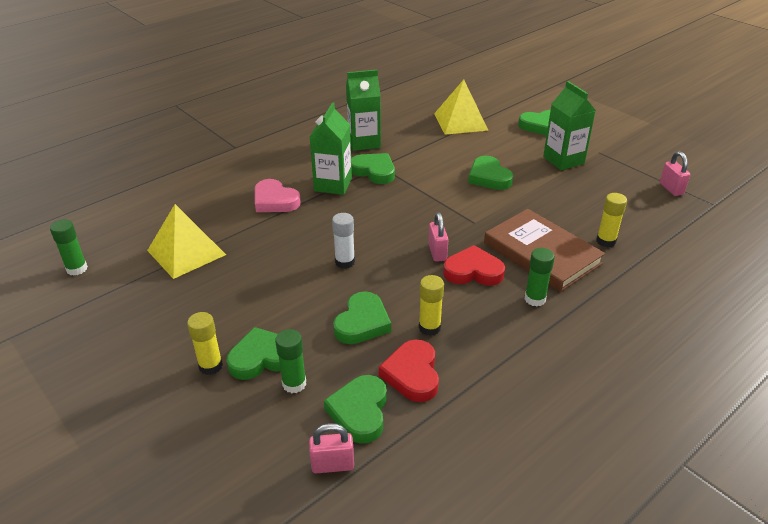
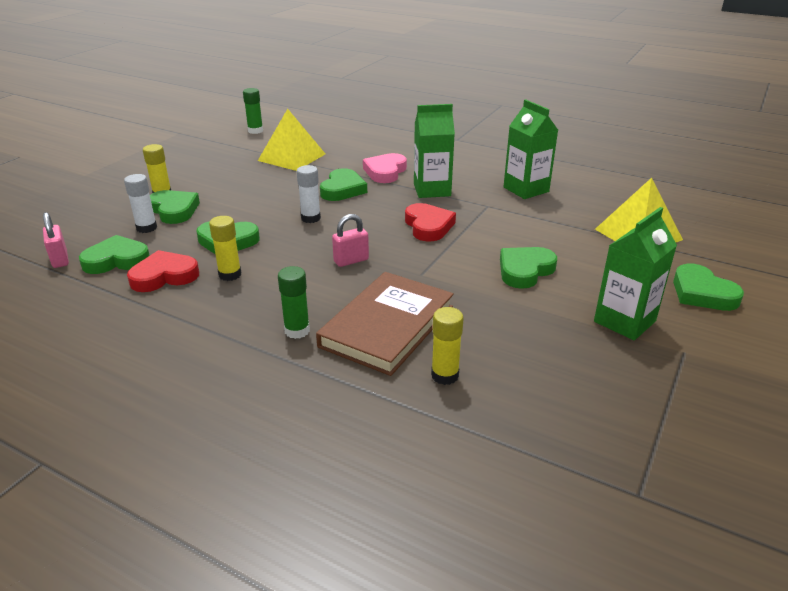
camera: 70 degrees right, 5 degrees down
green glue stick [275,329,306,393] -> white glue stick [124,174,157,233]
green heart [351,153,395,184] -> green heart moved to [320,168,367,201]
red heart [443,245,505,286] -> red heart moved to [405,203,456,242]
pink padlock [660,151,690,196] -> none

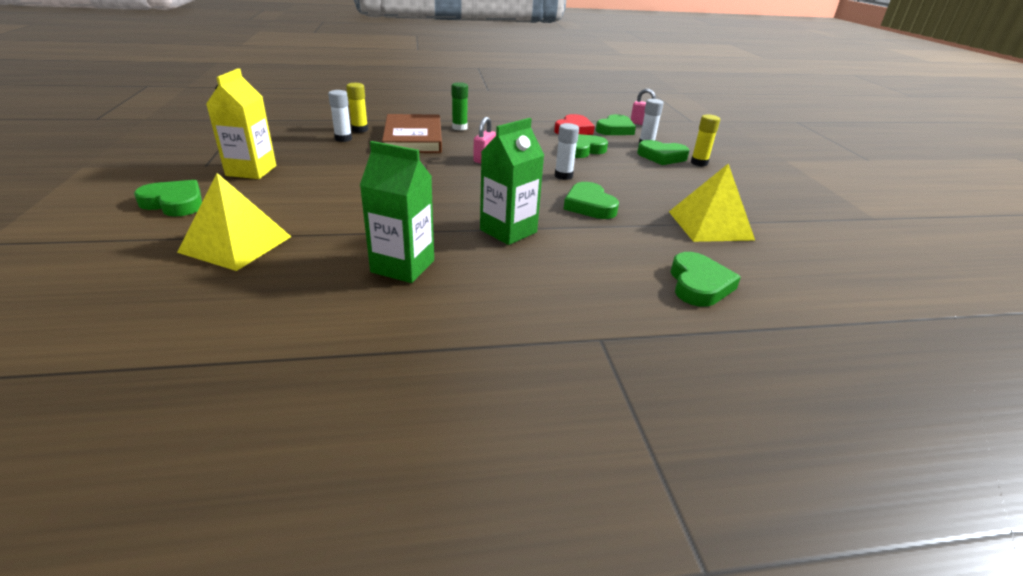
camera: 140 degrees right, 0 degrees up
yellow glue stick [209,216,241,281] -> none
green glue stick [243,88,263,134] -> none
pink heart [363,153,407,183] -> none
red heart [405,203,456,242] -> none
green heart [500,247,557,289] -> green heart moved to [671,252,741,307]
green carton [594,207,677,340] -> yellow carton [206,68,276,179]
none -> white glue stick [328,90,352,142]

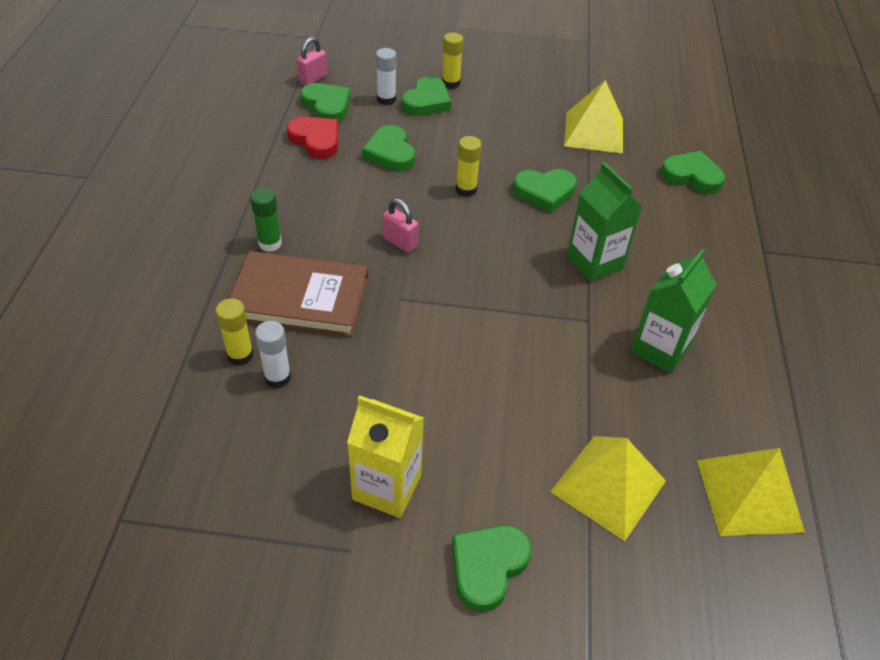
camera: 75 degrees left, 15 degrees up
white glue stick [555,123,579,180] -> yellow glue stick [456,136,482,197]
none -> yellow pyramid [697,448,805,536]

